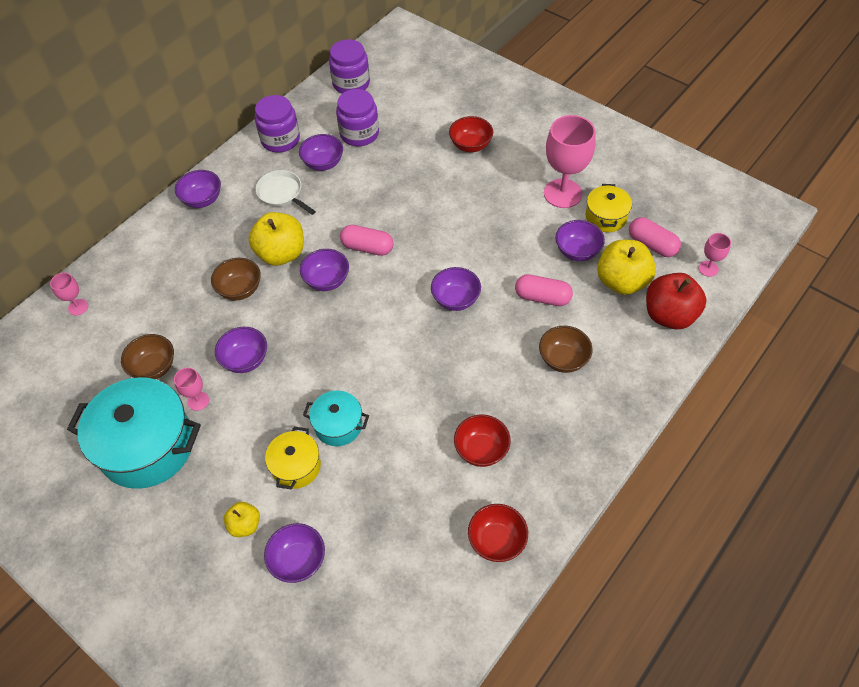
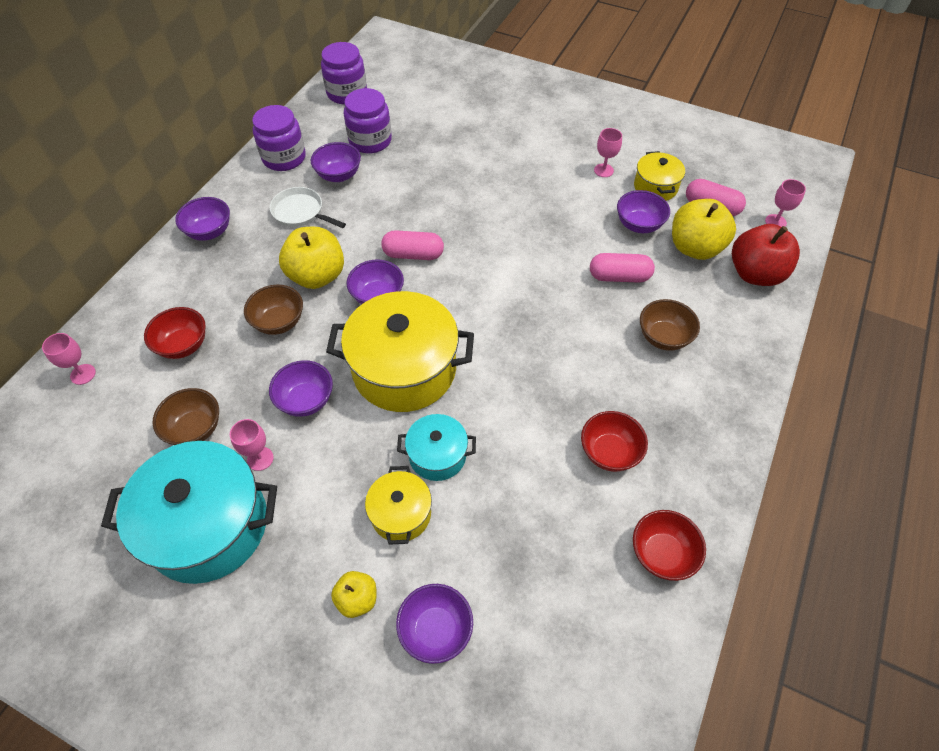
camera: 15 degrees left, 0 degrees up
purple bowl [431,267,481,311] -> none
red bowl [449,116,493,152] -> red bowl moved to [144,307,206,359]
pink goblet [544,115,596,208] -> pink goblet [594,128,622,177], size x0.48
none -> yellow pot [326,291,474,412]

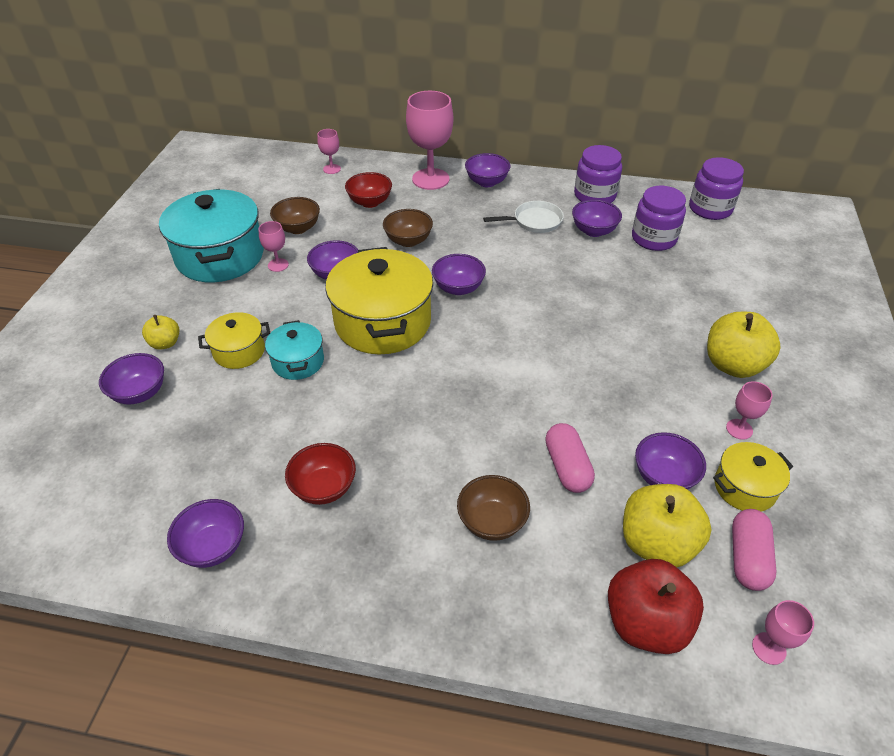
camera: 75 degrees right, 10 degrees down
white pan [270,187,346,228] -> white pan turned 60 degrees clockwise [483,201,564,233]
yellow apple [279,227,344,289] -> yellow apple moved to [707,312,781,378]
pink capsule [381,230,444,260] -> none
red bowl [633,510,706,581] -> purple bowl [167,499,244,568]
none -> pink goblet [406,91,453,190]

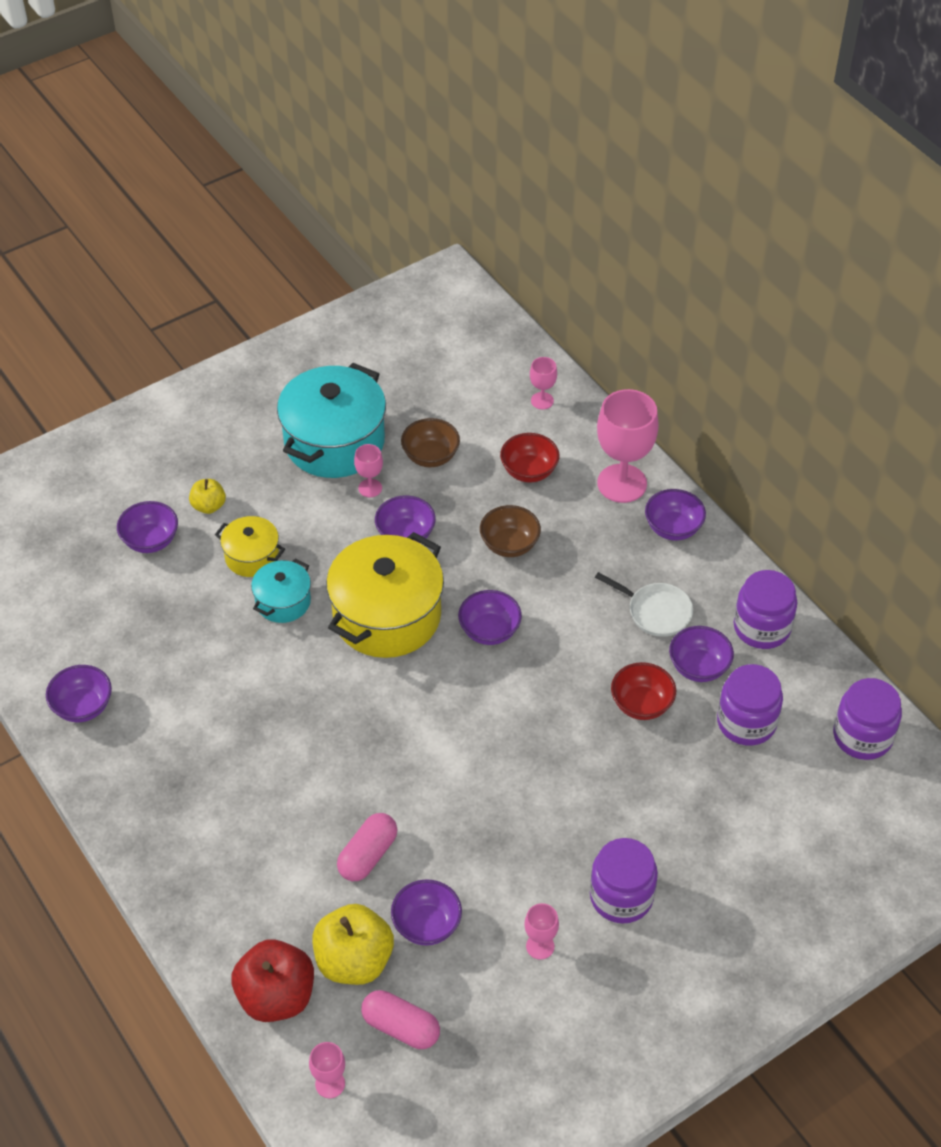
camera: 45 degrees right, 5 degrees up
red bowl [285,443,356,505] -> red bowl moved to [611,662,676,720]
brown bowl [457,475,530,541] -> none
yellow apple [707,312,781,378] -> purple jar [590,838,658,923]
yellow pot [713,442,793,512] -> none
pink capsule [732,509,777,591] -> pink capsule turned 60 degrees clockwise [361,990,440,1049]

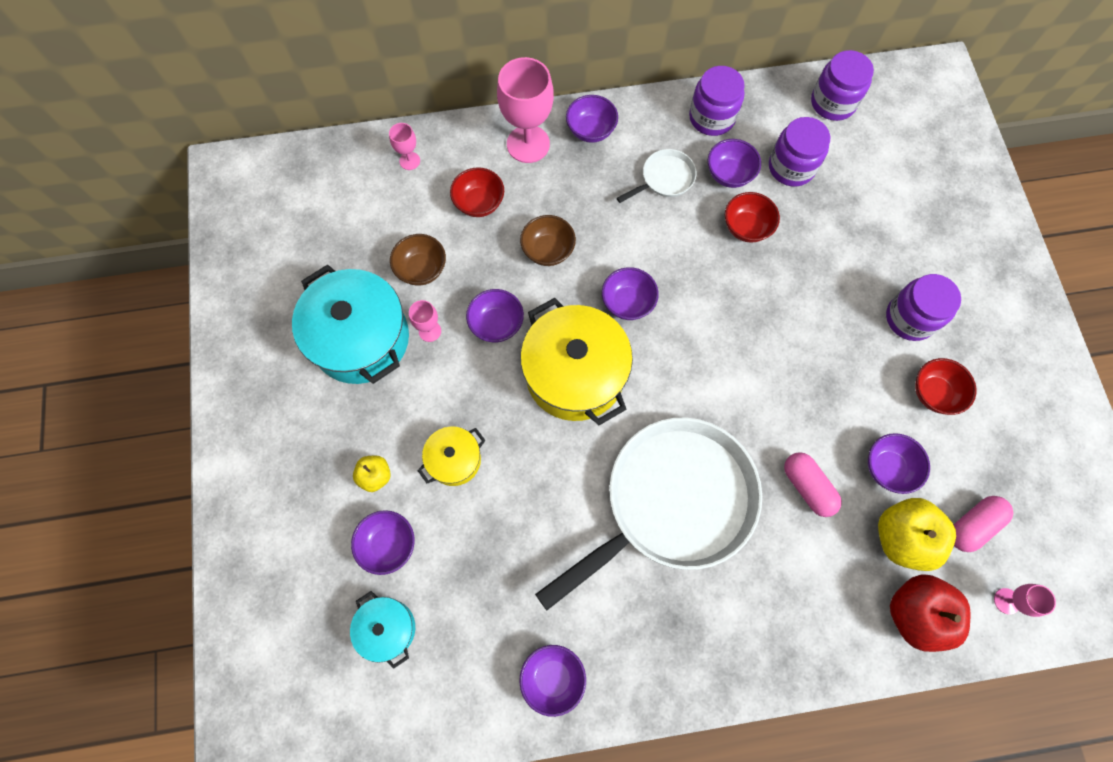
camera: 65 degrees left, 20 degrees up
turquoise pot [251,559,311,623] -> turquoise pot moved to [350,591,415,669]
pink goblet [524,903,559,960] -> red bowl [915,358,977,415]
none -> white pan [535,418,762,610]

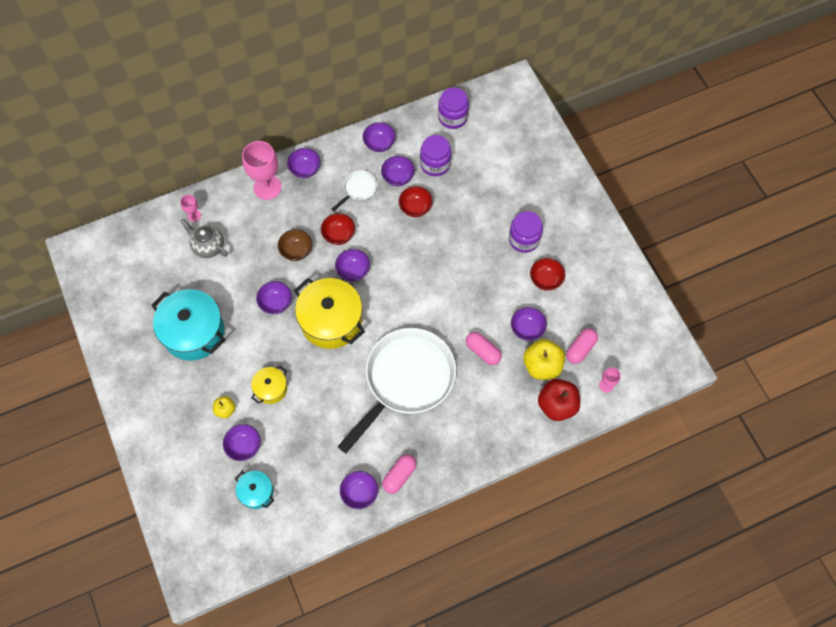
camera: 15 degrees left, 5 degrees down
brown bowl [390,234,446,286] -> none
pink goblet [409,300,441,342] -> none
red bowl [450,167,504,217] -> red bowl moved to [321,213,355,245]
purple jar [689,66,744,136] -> purple bowl [363,122,396,152]
none -> grey teapot [180,219,228,258]
none -> pink capsule [382,454,417,494]

